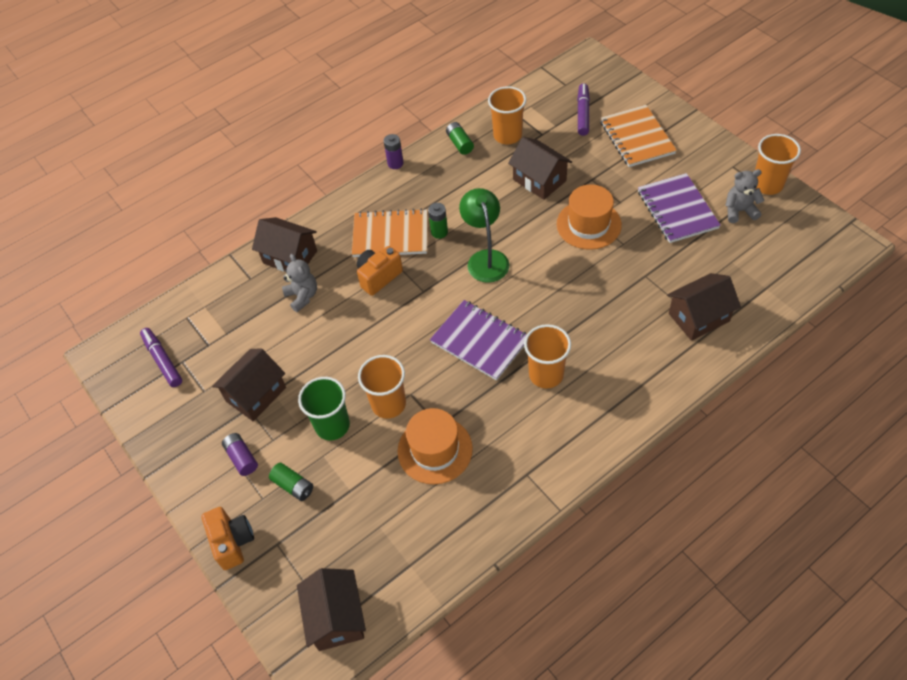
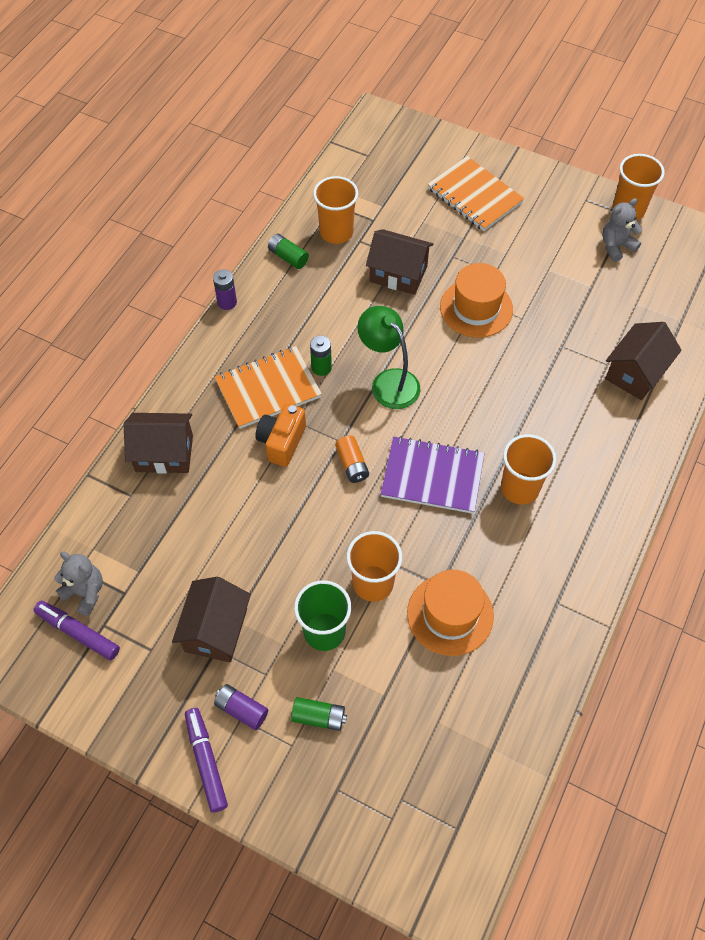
camera: 30 degrees left, 5 degrees up
orange camera [201,507,254,570] -> none
grey teddy bear [282,254,317,312] -> grey teddy bear moved to [54,552,103,616]
brown house [297,568,366,651] -> none
purple marker [577,83,590,136] -> purple marker moved to [185,708,228,813]
purple notebook [638,173,721,243] -> none
none -> orange battery [335,435,369,483]

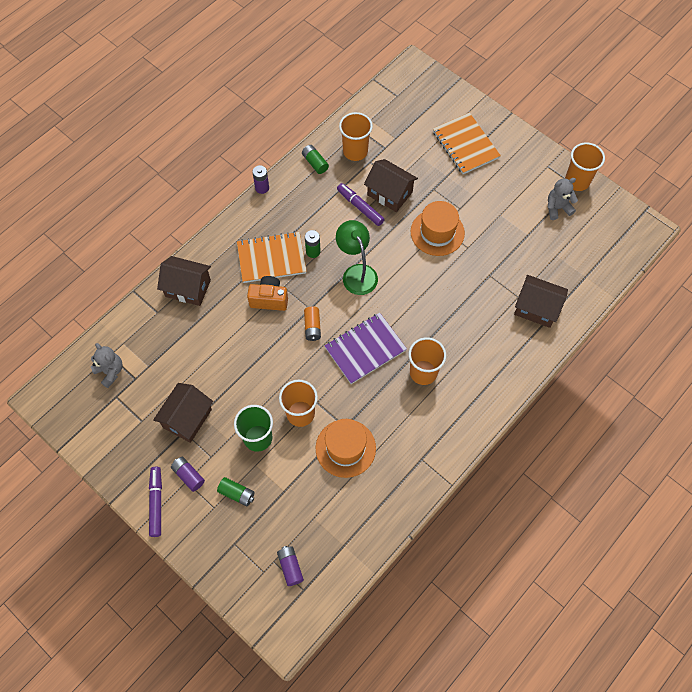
camera: 15 degrees right, 5 degrees up
purple marker [34,601,120,660] -> purple marker moved to [337,183,385,226]
orange camera [255,404,306,467] -> orange camera turned 60 degrees clockwise [247,276,288,311]
purple notebook [381,436,484,514] -> purple notebook turned 60 degrees counterclockwise [324,313,407,384]
brown house [605,322,682,400] -> brown house turned 60 degrees clockwise [514,275,568,328]
none -> purple battery [277,546,304,586]

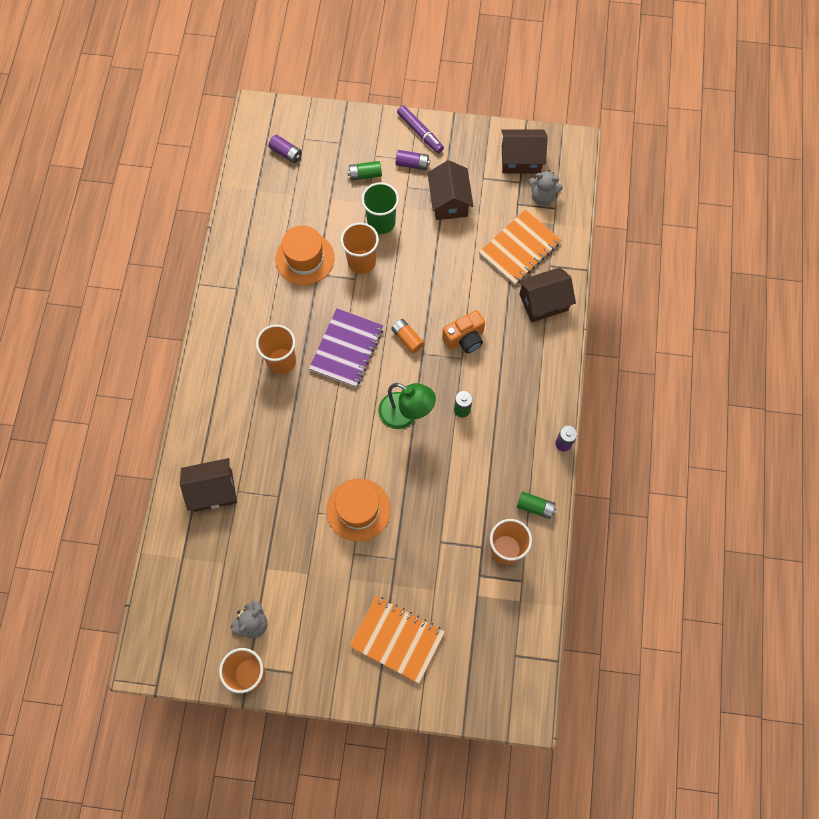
camera: 145 degrees right, 5 degrees up
orange notebook [237,232,307,283] -> orange notebook moved to [479,209,561,285]
purple marker [337,183,385,226] -> none
brown house [364,159,418,212] -> brown house moved to [501,129,548,173]

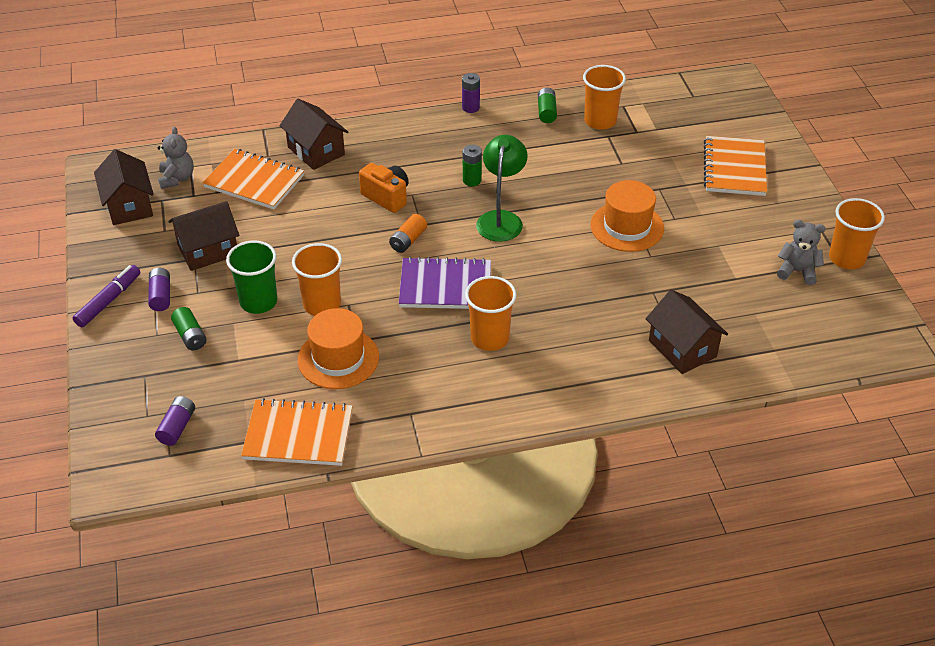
camera: 110 degrees left, 25 degrees down
none -> orange notebook [241,398,353,466]

